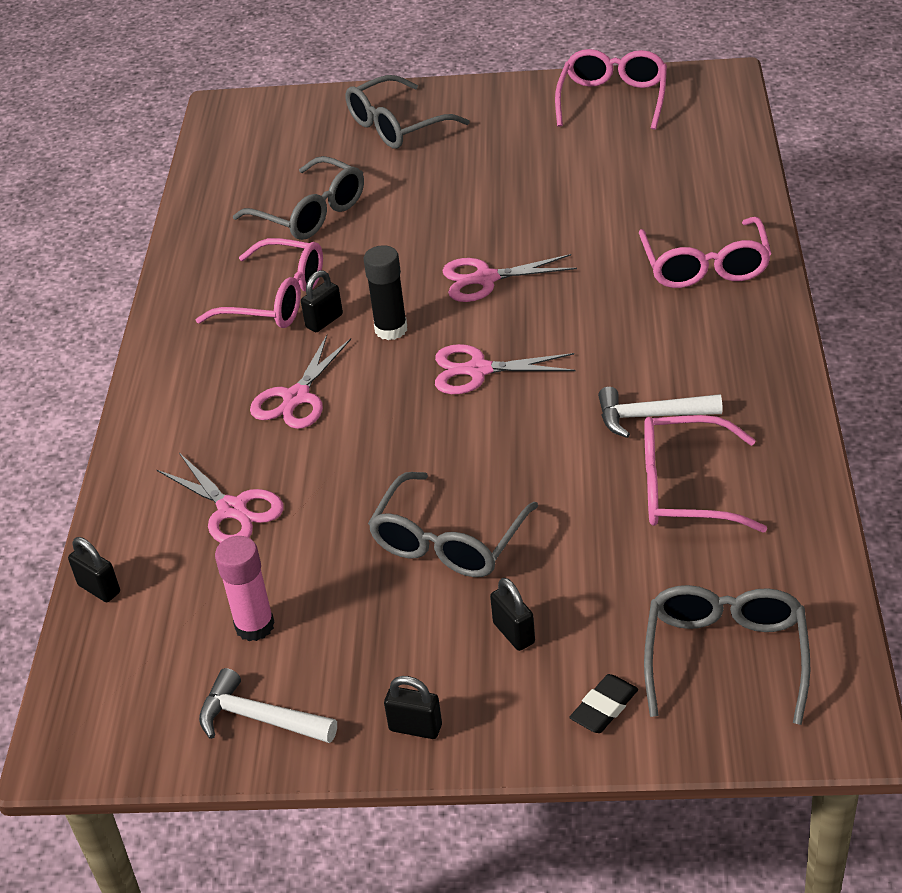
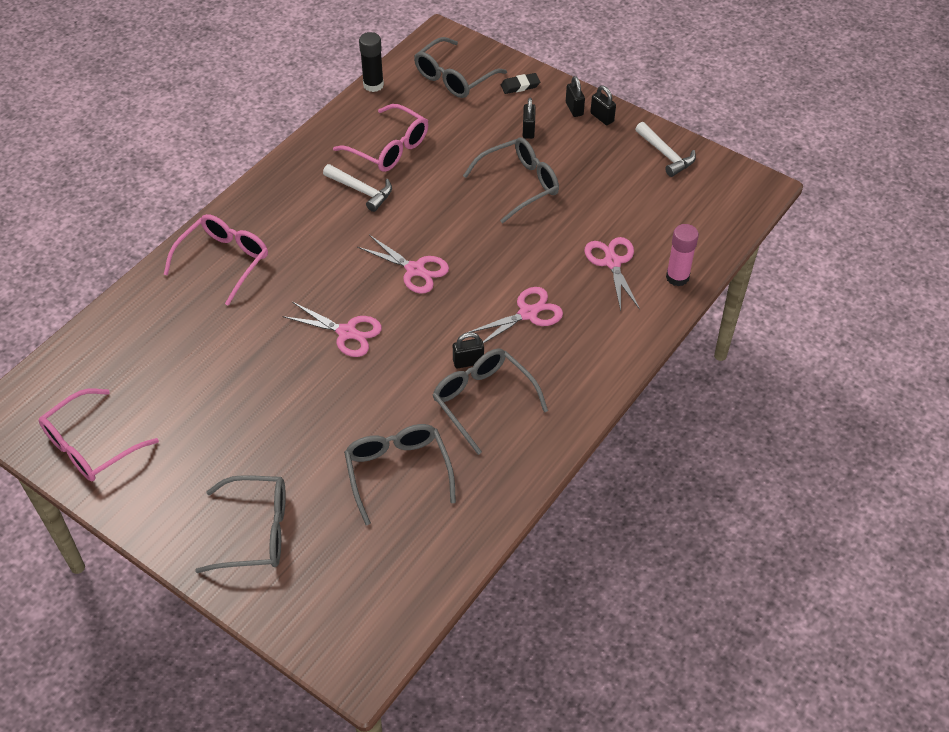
camera: 150 degrees left, 10 degrees up
black padlock [68,537,120,602] -> black padlock moved to [566,76,585,117]
pink glasses [196,238,323,328] -> grey glasses [432,349,548,455]
pink glue stick [215,536,275,641] -> pink glue stick moved to [666,224,699,286]
black glue stick [364,245,407,340] -> black glue stick moved to [359,32,384,92]

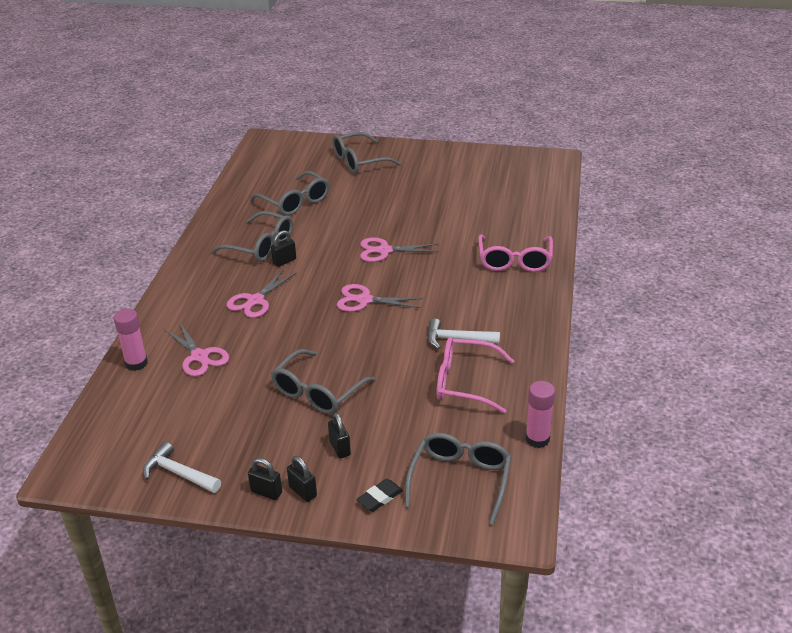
camera: 155 degrees right, 15 degrees down
pink glasses [39,388,159,482] -> none
black glue stick [359,32,384,92] -> pink glue stick [525,381,555,448]

